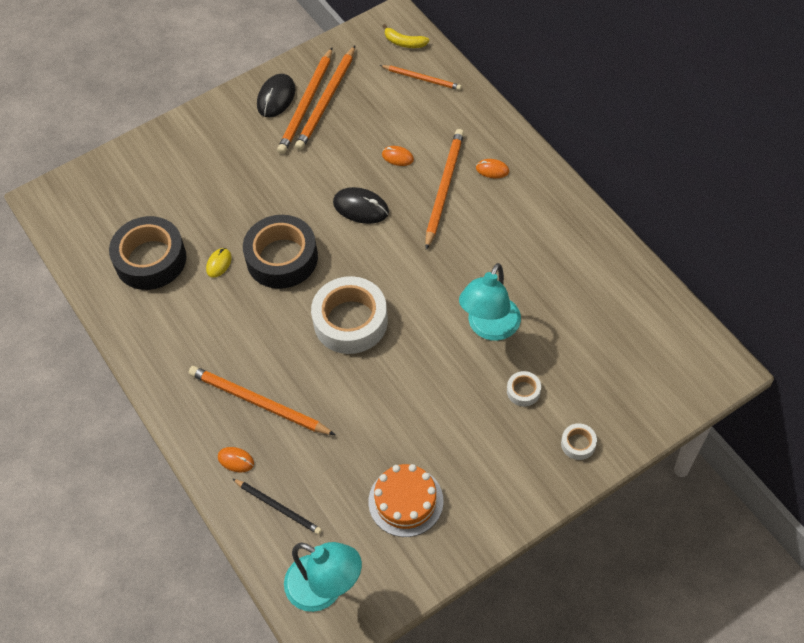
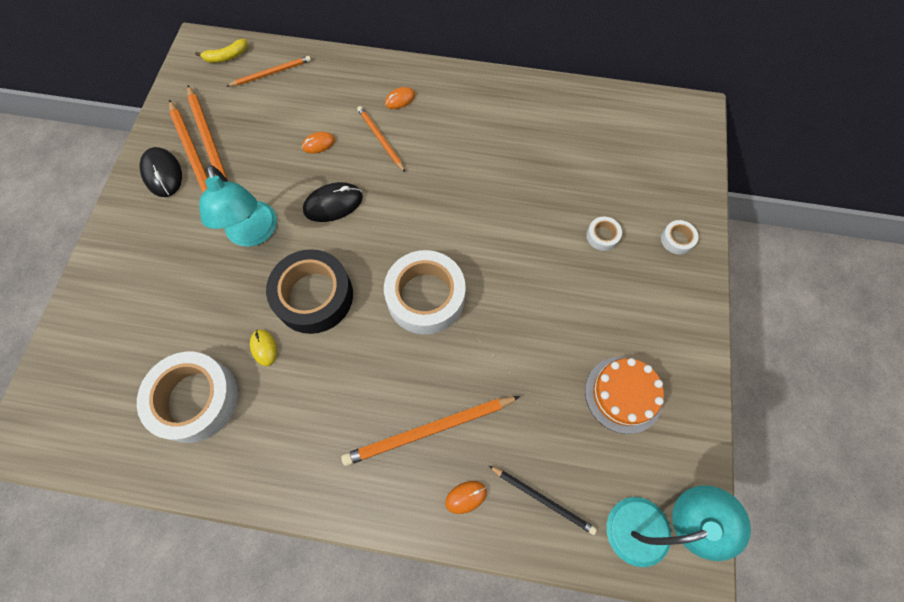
camera: 50 degrees left, 10 degrees up
black tape [109,216,186,290] -> white tape [137,352,238,443]
black pencil [233,479,322,535] -> black pencil turned 45 degrees clockwise [489,466,597,535]
orange pencil [425,129,464,250] -> orange pencil [357,106,405,172], size x0.61
turquoise lamp [459,263,521,341] -> turquoise lamp moved to [199,165,277,247]

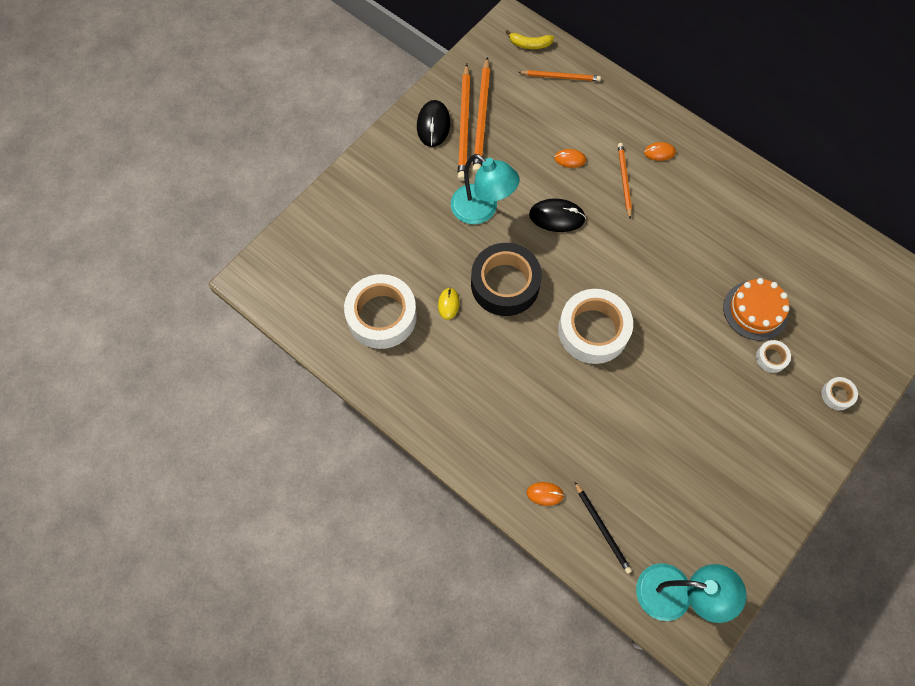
camera: 30 degrees right, 0 degrees up
turquoise lamp [199,165,277,247] -> turquoise lamp turned 60 degrees counterclockwise [451,154,520,224]
orange pencil [341,396,520,466] -> none
orange cake [585,357,664,434] -> orange cake moved to [723,278,790,341]

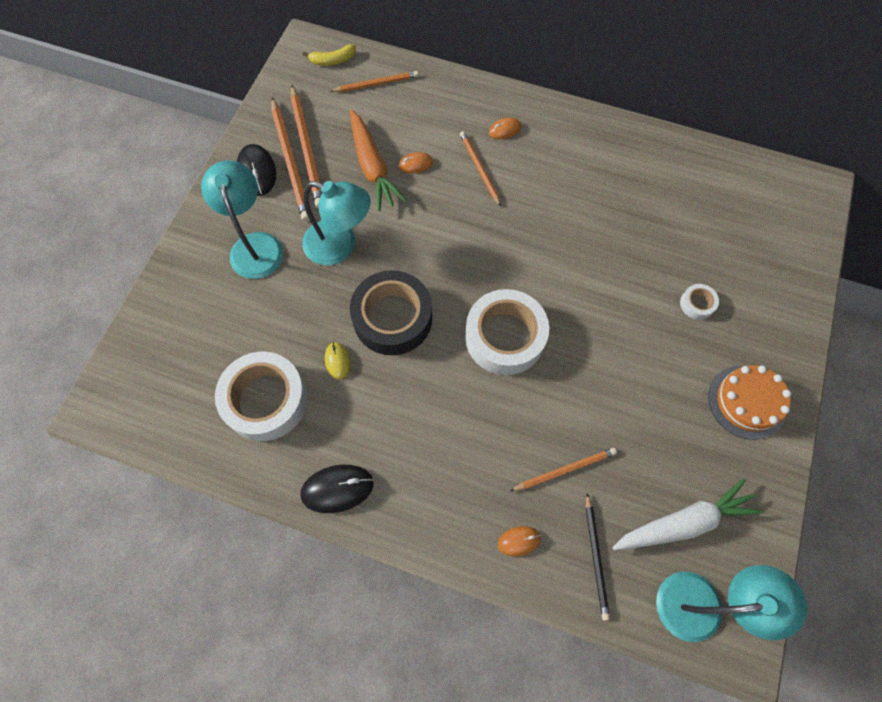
camera: 20 degrees left, 0 degrees up
black mouse [529,198,586,232] -> black mouse moved to [300,465,374,513]
black pencil [574,481,632,574] -> black pencil turned 45 degrees clockwise [586,493,610,621]
orange cake [723,278,790,341] -> orange cake moved to [709,365,791,440]
white tape [821,377,858,410] -> none
none -> turquoise lamp [201,160,283,279]
none -> orange carrot [350,110,407,211]
none -> orange pencil [510,448,617,491]
none -> white carrot [612,478,763,550]

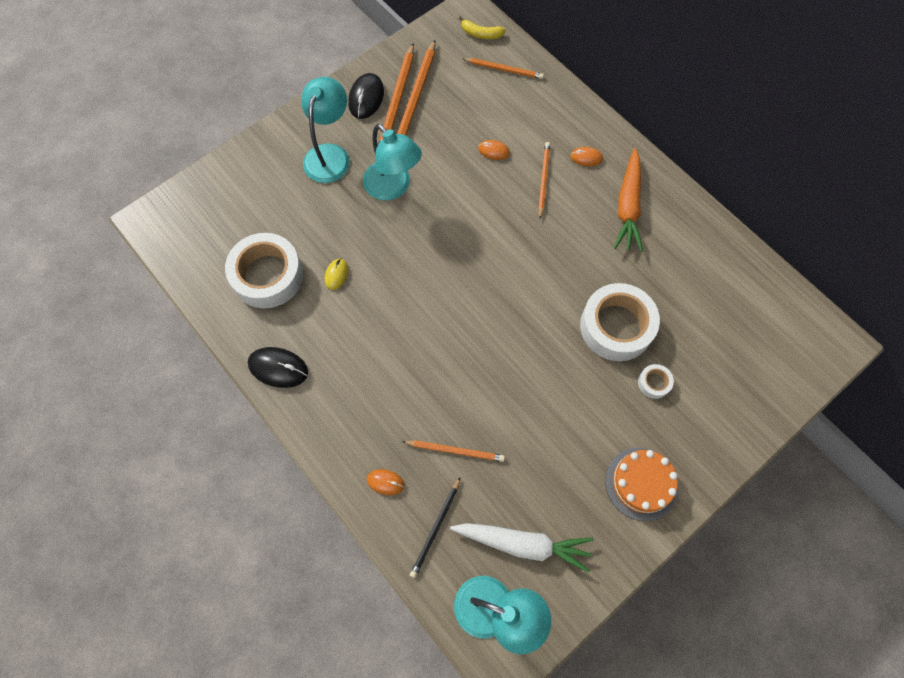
camera: 30 degrees right, 0 degrees up
orange carrot [350,110,407,211] -> orange carrot moved to [614,148,643,252]
black tape [350,270,432,355] -> none
white tape [465,289,549,375] -> white tape moved to [580,283,660,361]

